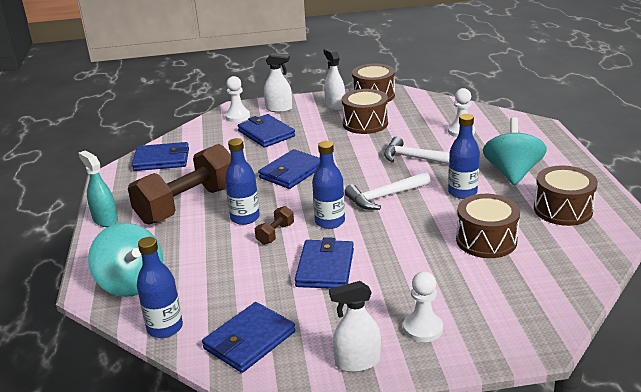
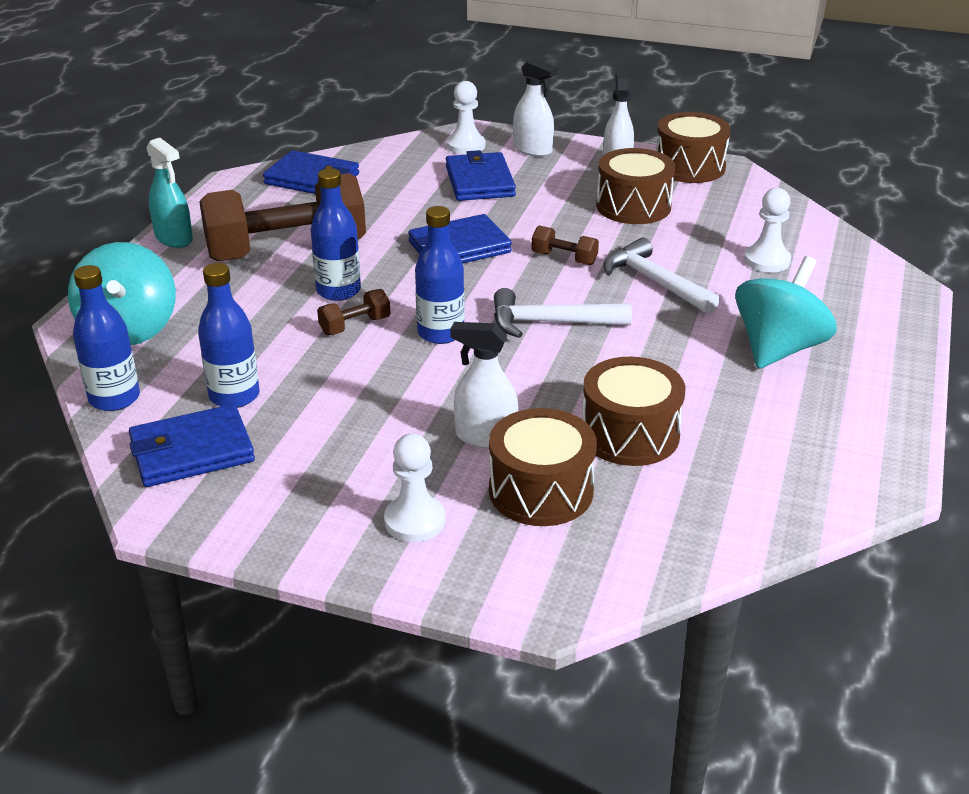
camera: 25 degrees right, 5 degrees up
turquoise spray bottle [78,150,118,227] -> turquoise spray bottle turned 150 degrees clockwise [147,138,193,248]
blue wallet [295,237,354,289] -> none
white spray bottle [329,281,381,372] -> white spray bottle moved to [450,322,518,449]
blue bottle [448,114,480,199] -> blue bottle moved to [198,263,260,408]
brown drum [534,165,598,226] -> brown drum moved to [489,408,597,526]
none -> brown dumbbell [532,225,599,265]

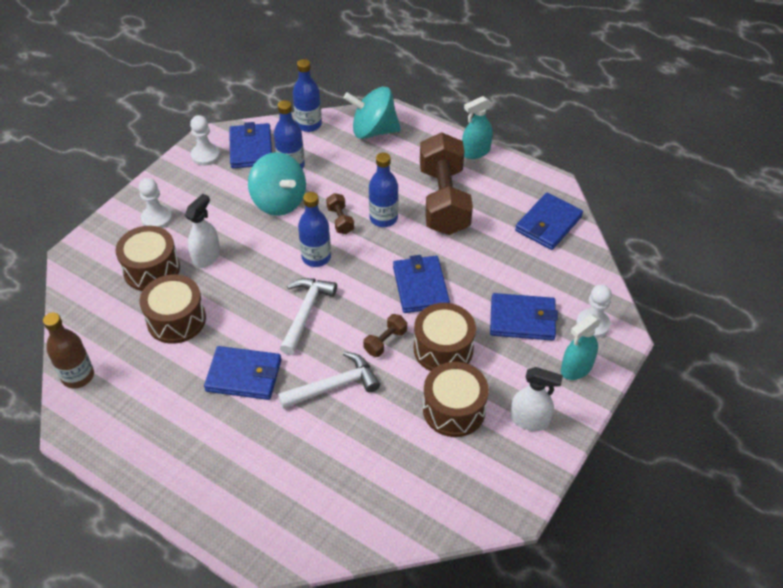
camera: 105 degrees right, 15 degrees up
white spray bottle [513,58,558,157] -> turquoise spray bottle [561,314,602,380]
brown drum [656,112,731,183] -> brown drum moved to [414,303,476,371]
turquoise spinning top [735,256,837,369] -> turquoise spinning top moved to [248,152,306,216]
white pawn [744,188,791,272] -> white pawn moved to [190,115,220,166]
none -> brown bottle [43,313,94,388]
none -> blue wallet [204,346,281,400]

